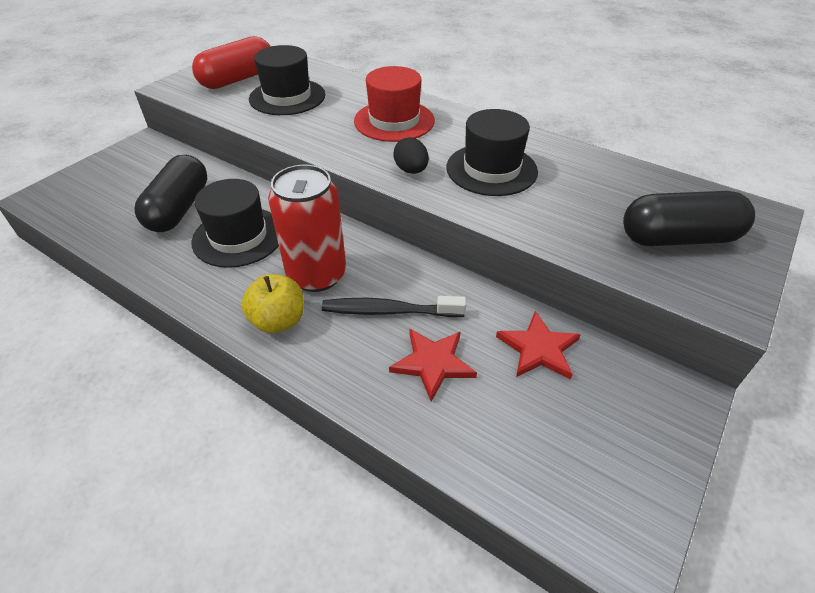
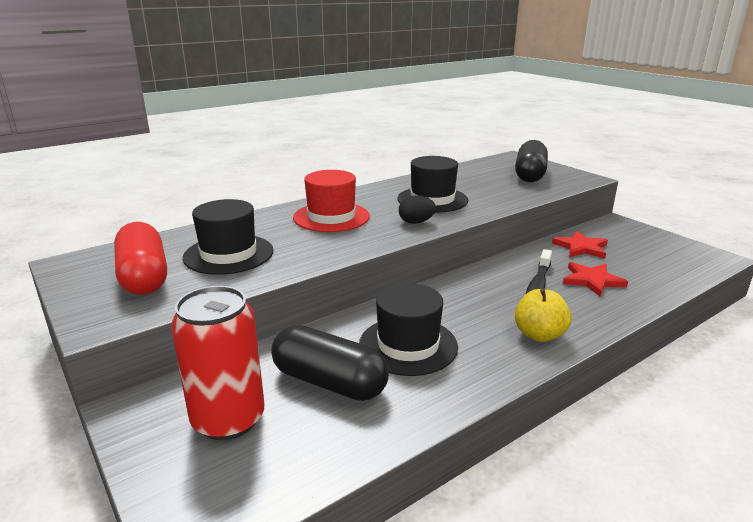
camera: 70 degrees left, 20 degrees down
red can [268,165,346,292] -> red can moved to [171,286,265,440]

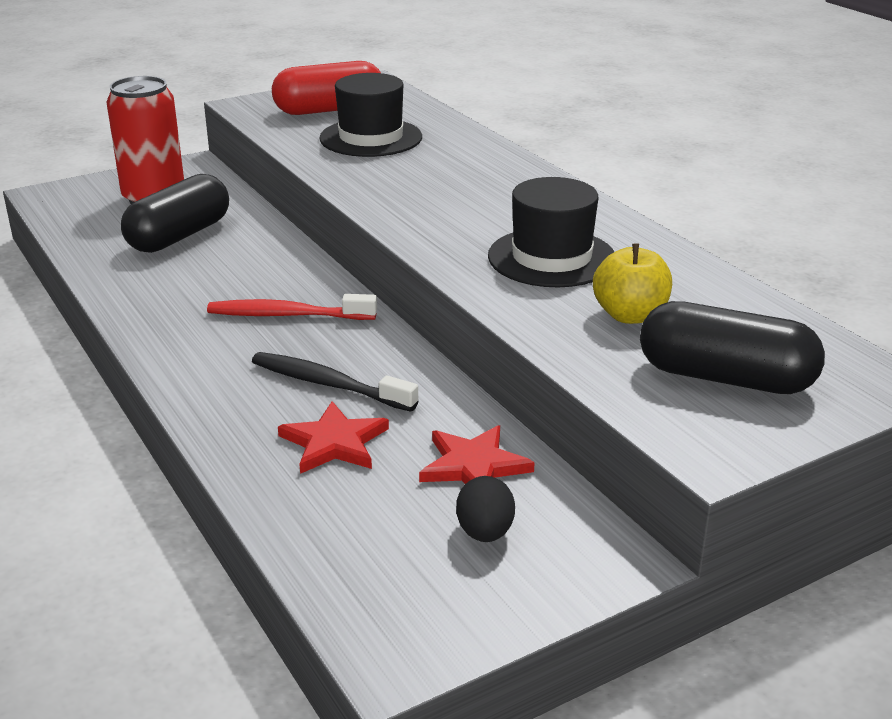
camera: 95 degrees right, 5 degrees up
red hat [293,170,370,232] -> none
black hat [359,283,458,376] -> none
black egg [399,195,436,224] -> black egg moved to [456,476,515,542]
yellow apple [515,288,571,342] -> yellow apple moved to [593,244,672,324]
none -> red toothbrush [207,294,377,320]

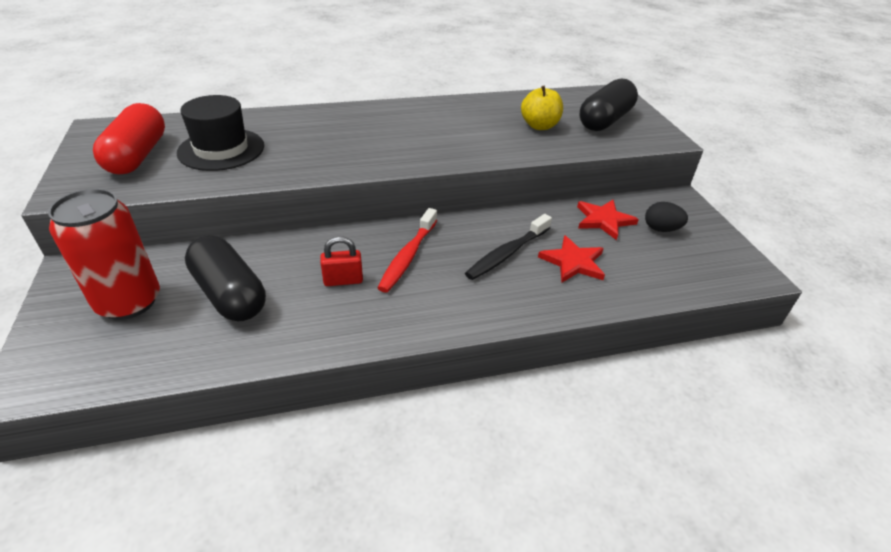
camera: 75 degrees left, 10 degrees up
black hat [488,177,614,287] -> none
none -> red padlock [320,236,363,286]

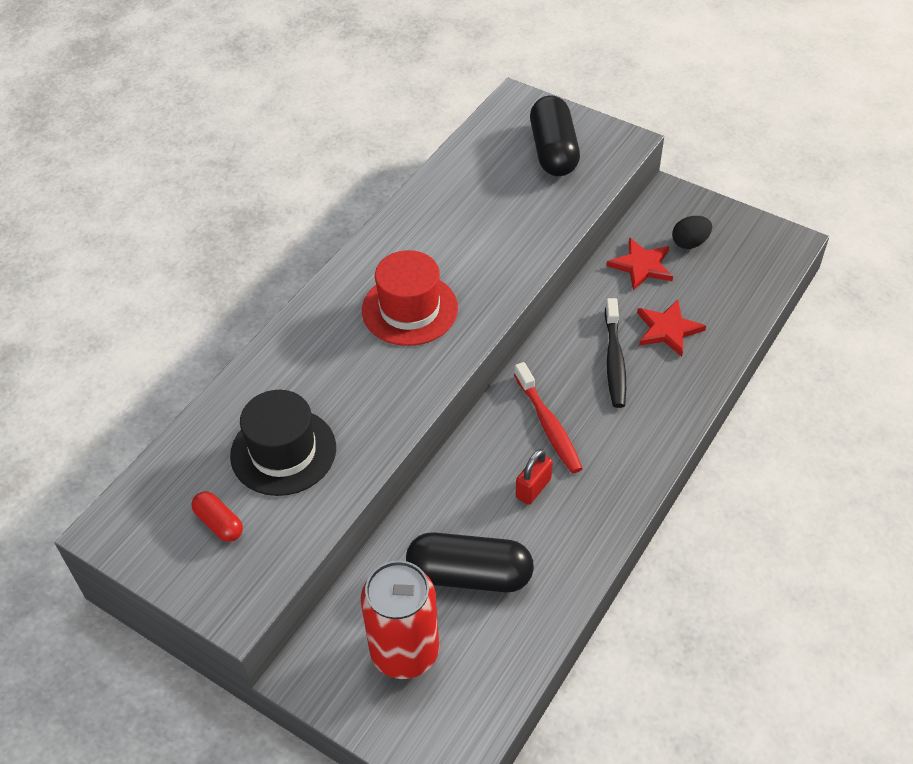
camera: 40 degrees left, 10 degrees up
red capsule [93,103,165,175] -> red capsule [191,491,243,542], size x0.51
yellow apple [521,86,563,130] -> none
none -> red hat [362,250,458,346]

